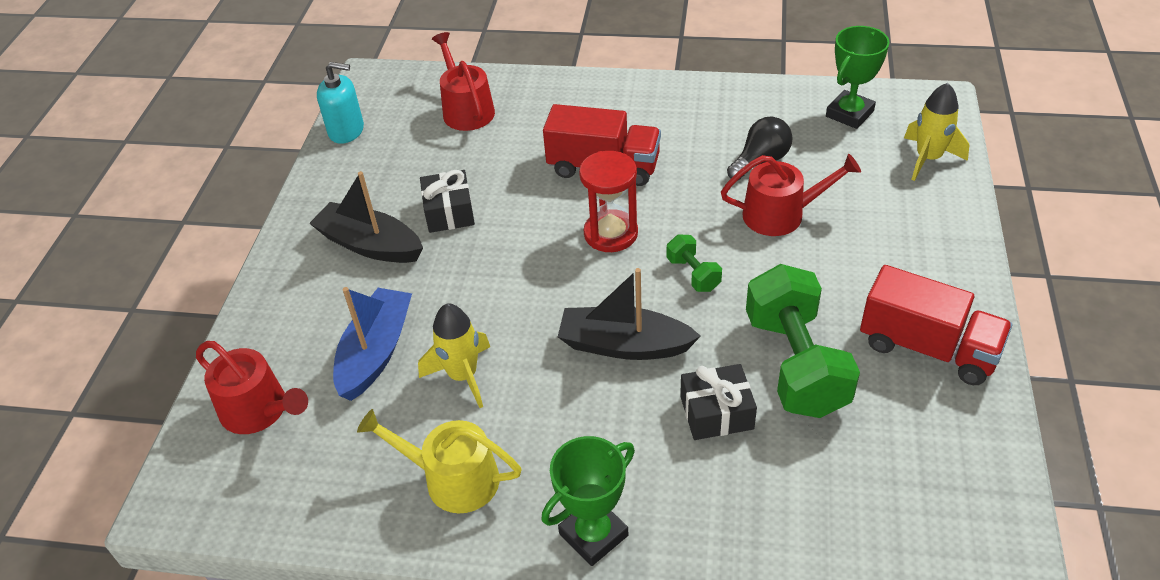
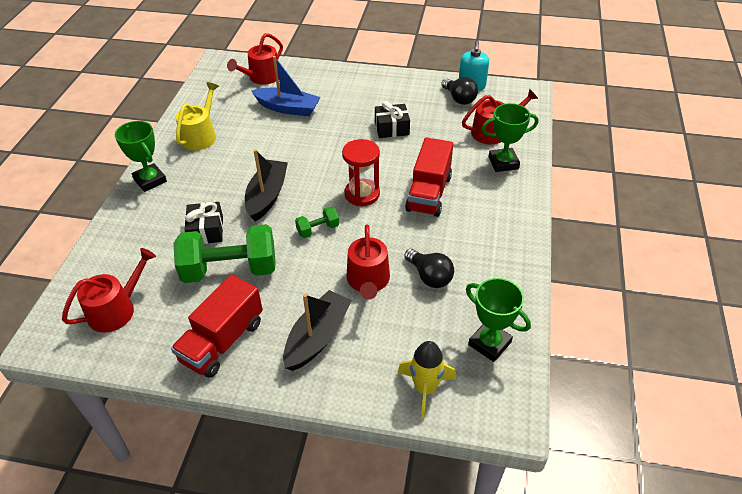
camera: 90 degrees right, 0 degrees up
black boat [309,171,423,263] -> black boat moved to [283,290,352,371]
yellow rocket [418,303,490,408] -> none
none -> red watering can [62,248,156,333]
none -> black light bulb [441,77,478,105]
none -> green trophy [482,103,538,172]

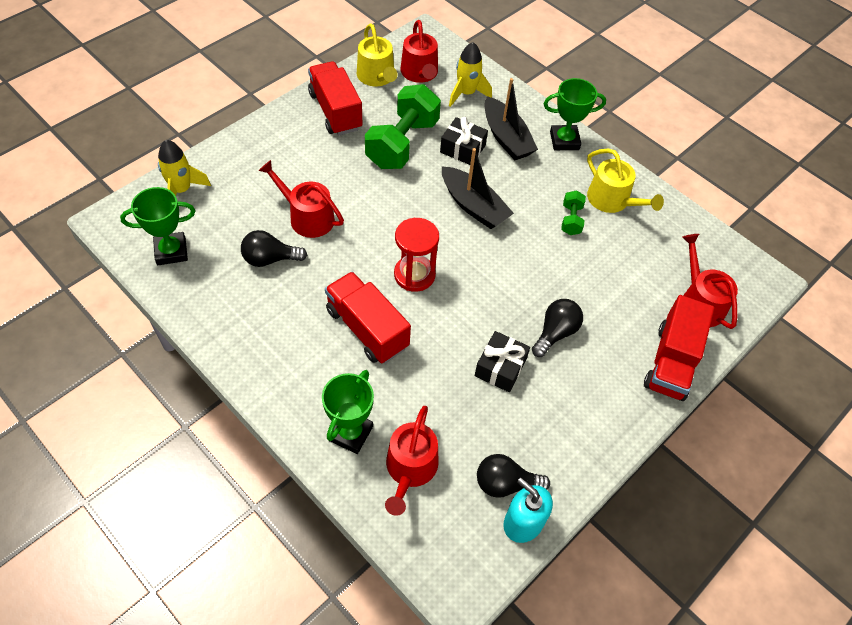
camera: 120 degrees right, 10 degrees up
blue boat [251,56,321,116] -> none
black boat [283,290,352,371] -> black boat moved to [485,78,538,160]
green dumbbell [295,207,339,238] -> green dumbbell moved to [561,190,586,235]
none -> yellow watering can [357,23,397,87]
none -> yellow rocket [449,42,492,107]
none -> black light bulb [532,299,583,357]
none -> red truck [644,295,714,401]

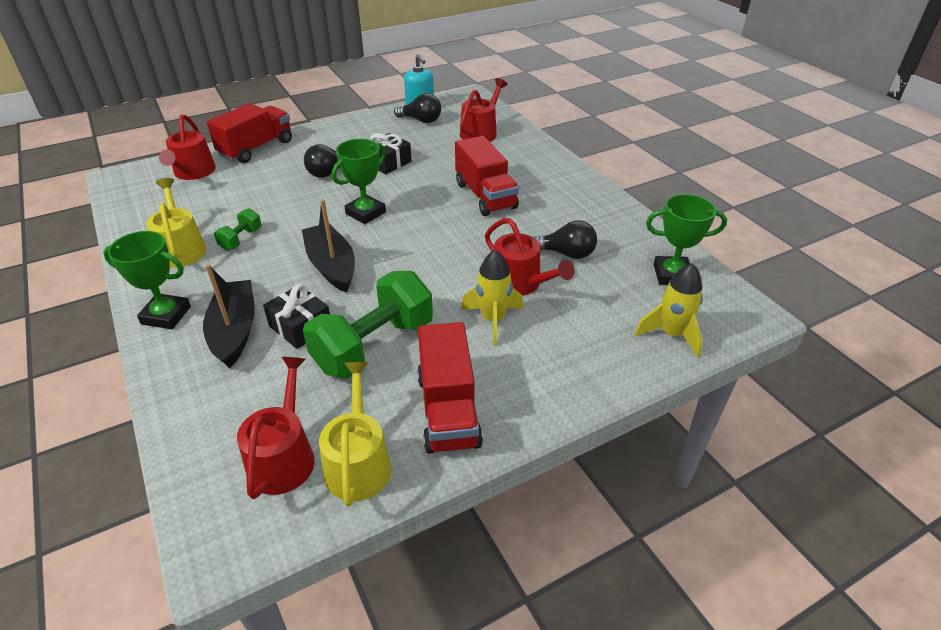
camera: 160 degrees left, 15 degrees down
green trophy [322,370,374,454] -> green trophy moved to [332,139,386,224]
red hourglass [394,218,439,292] -> none
yellow rocket [449,42,492,107] -> yellow rocket moved to [461,249,523,346]

